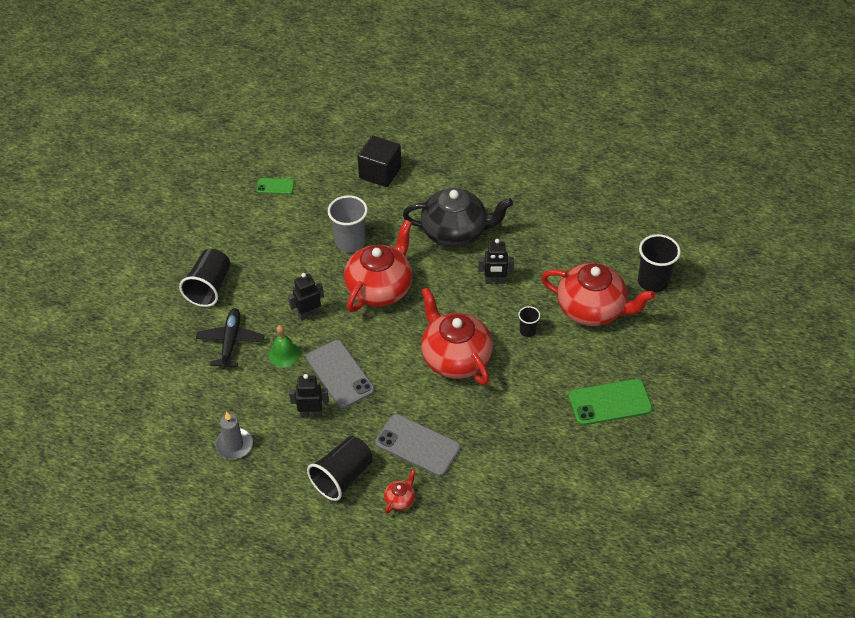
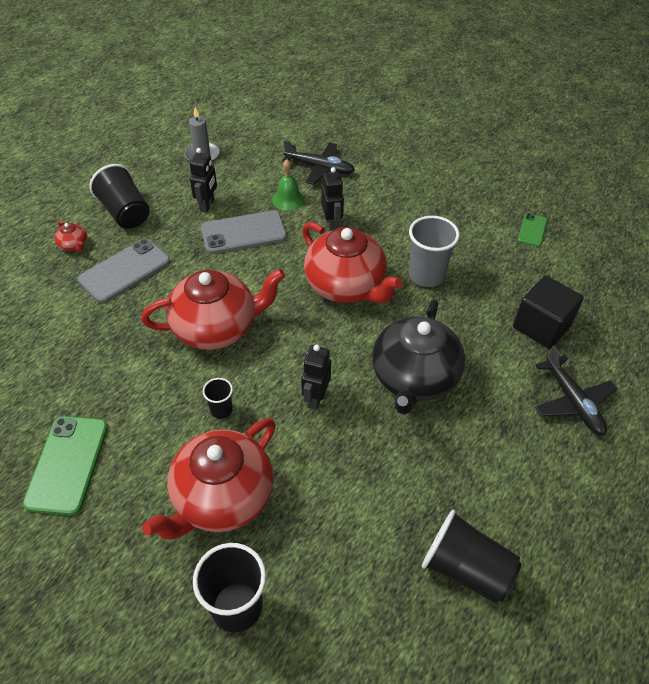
camera: 105 degrees right, 0 degrees up
black cup [179,249,231,307] -> black cup moved to [422,510,521,604]
none -> black plane [535,346,617,435]

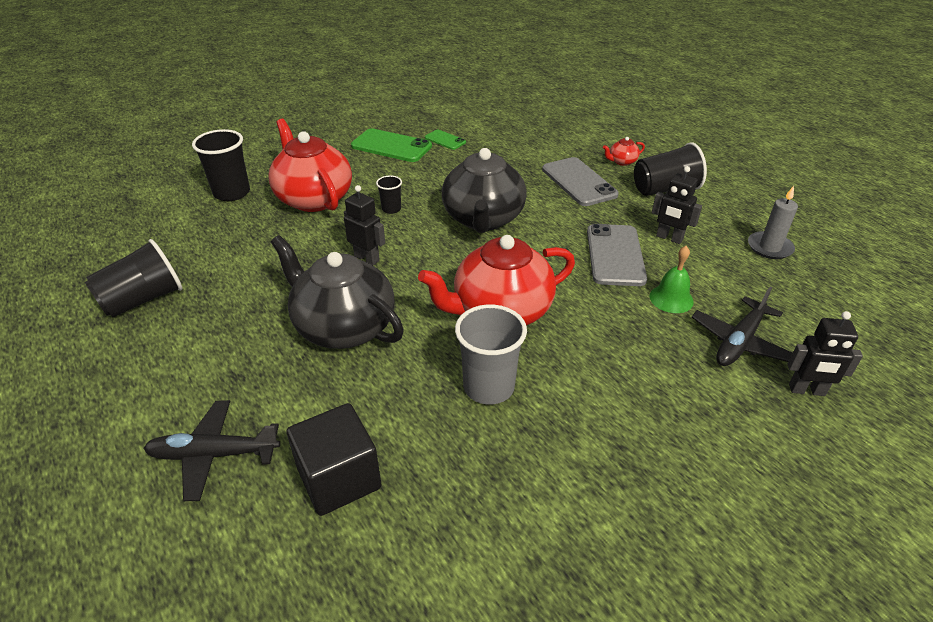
camera: 110 degrees right, 10 degrees down
red teapot [141,269,285,350] -> black teapot [442,148,527,233]
black robot [321,167,344,231] -> black robot moved to [788,311,863,396]
green phone [518,213,547,247] -> green phone moved to [425,130,466,150]

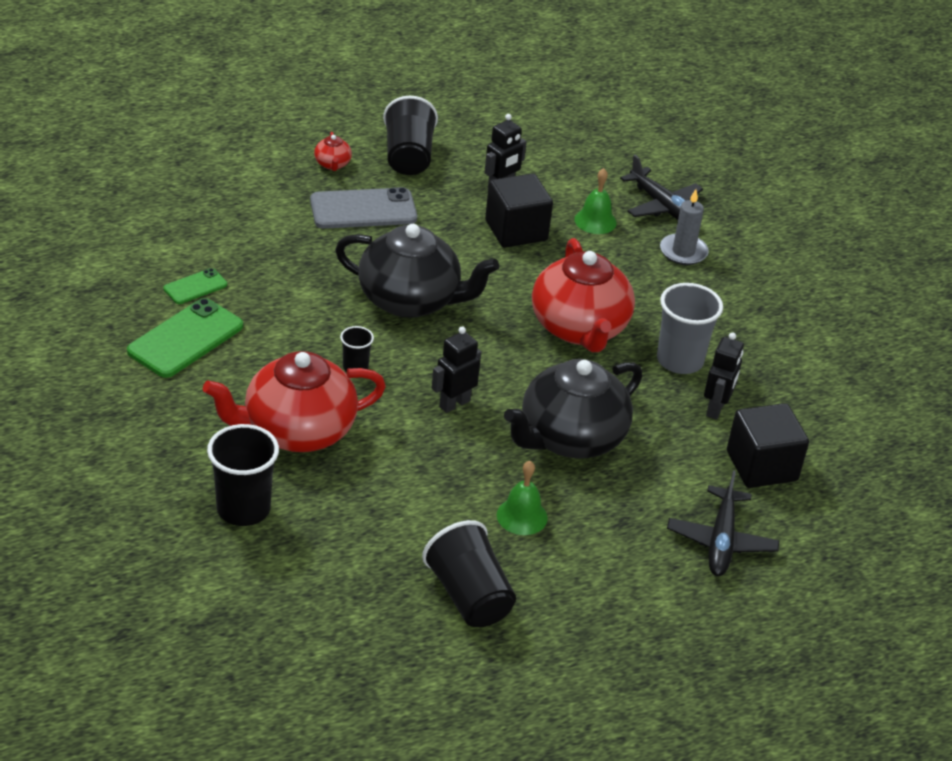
camera: 80 degrees left, 0 degrees up
grey phone [587,224,647,286] -> black cube [485,173,553,248]
grey candle [748,186,798,259] -> grey candle moved to [660,189,709,265]
black robot [788,311,863,396] -> black robot moved to [704,332,744,420]
none -> green bell [497,461,548,535]

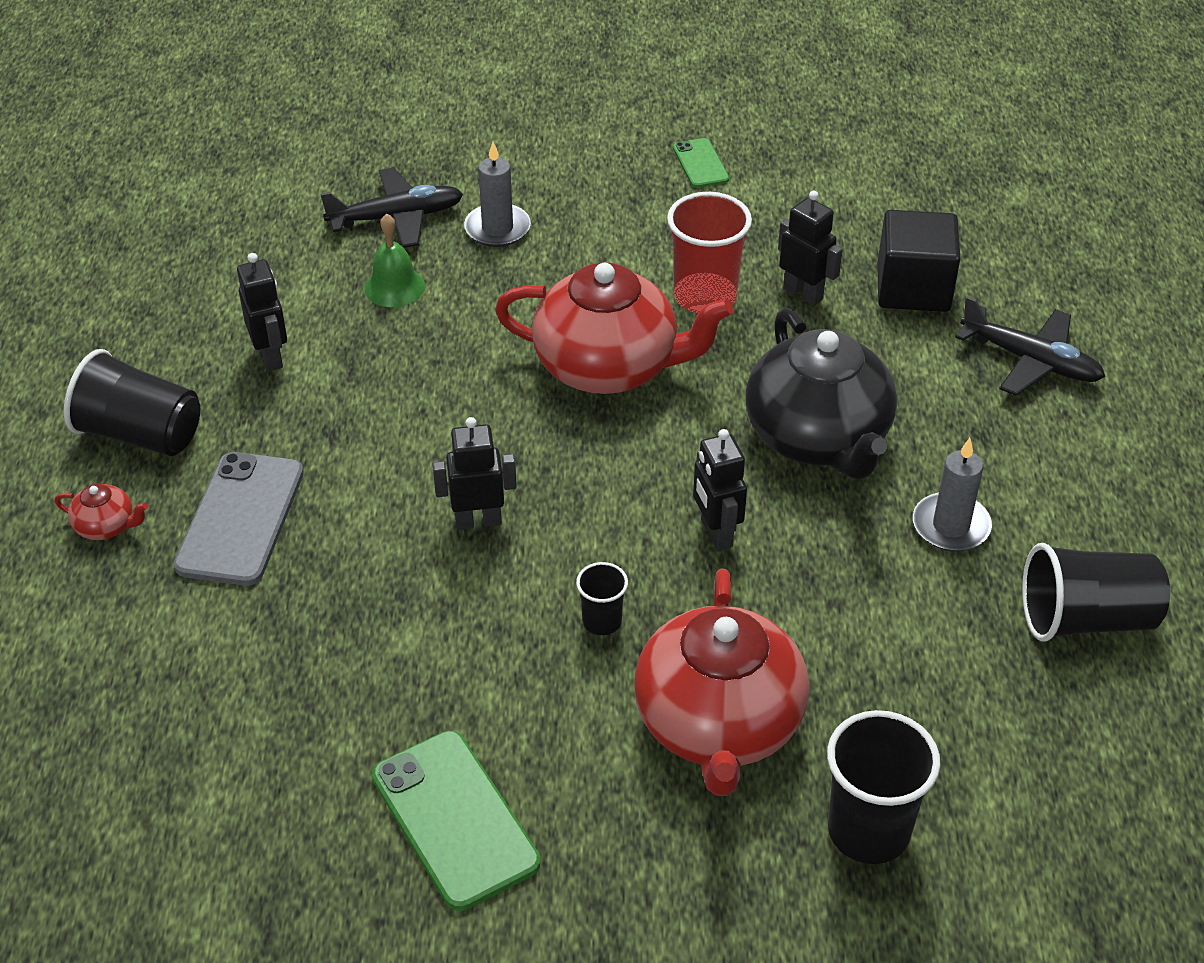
camera: 65 degrees left, 5 degrees up
green phone [163,268,227,304] -> green phone moved to [673,138,729,188]
black teapot [335,224,499,318] -> black robot [433,417,517,530]
black cube [485,173,553,248] -> none
green bell [497,461,548,535] -> grey candle [913,438,992,552]
grey cup [657,283,723,374] -> red cup [667,192,752,313]

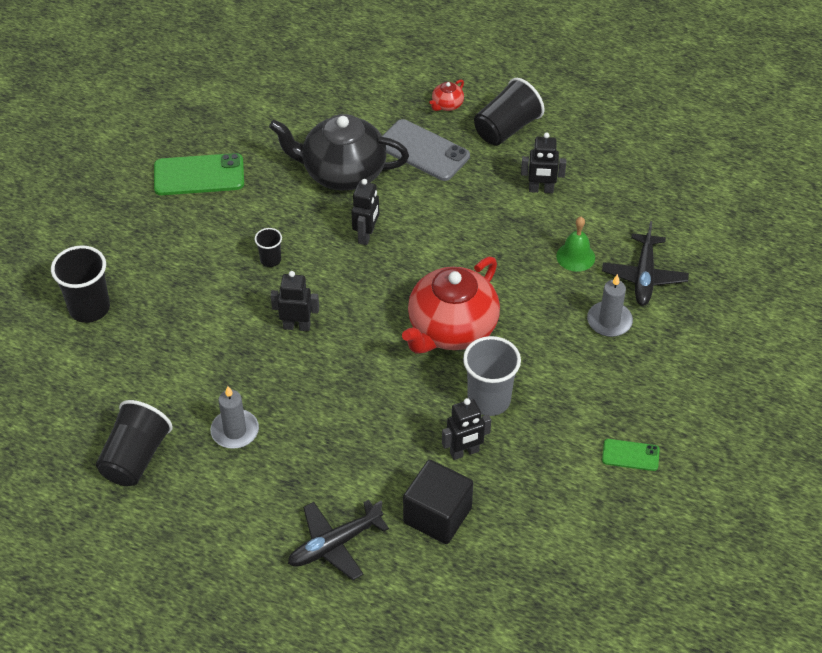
camera: 115 degrees right, 5 degrees up
red teapot [634,569,809,796] -> none
red cup [667,192,752,313] -> grey cup [463,336,521,416]
black teapot [745,308,897,479] -> black teapot moved to [269,114,409,191]

